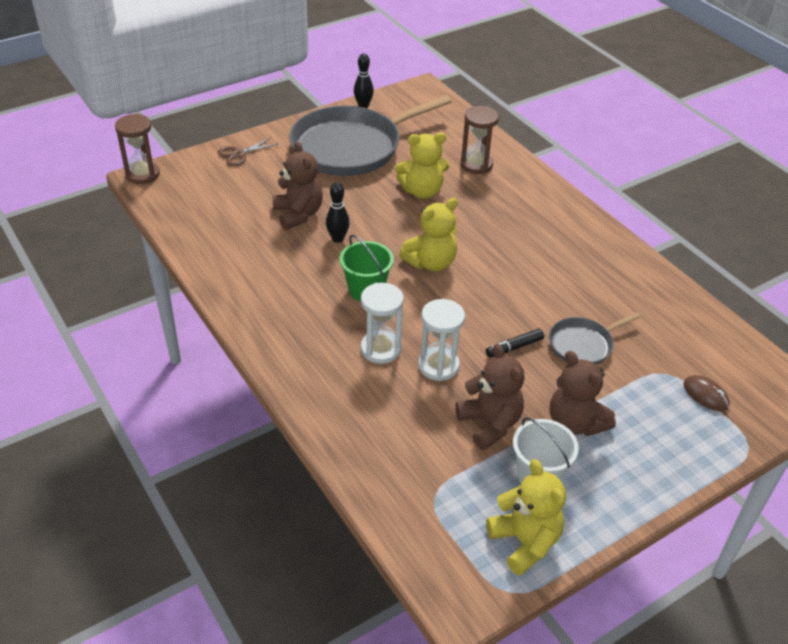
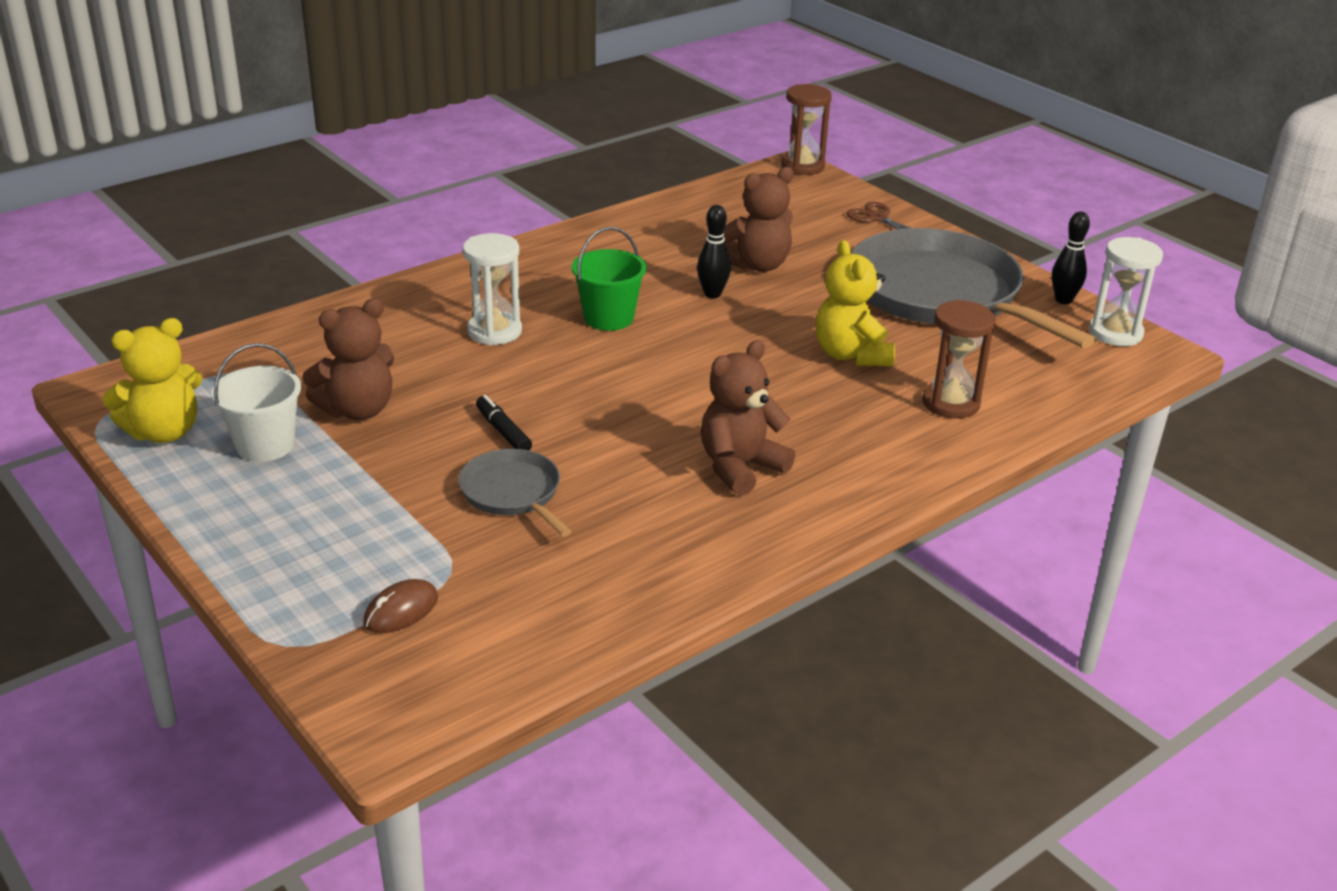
camera: 85 degrees right, 10 degrees down
yellow teddy bear [399,198,458,271] -> none
white hourglass [418,299,465,381] -> white hourglass moved to [1089,237,1163,346]
brown teddy bear [550,351,616,436] -> brown teddy bear moved to [701,340,795,496]

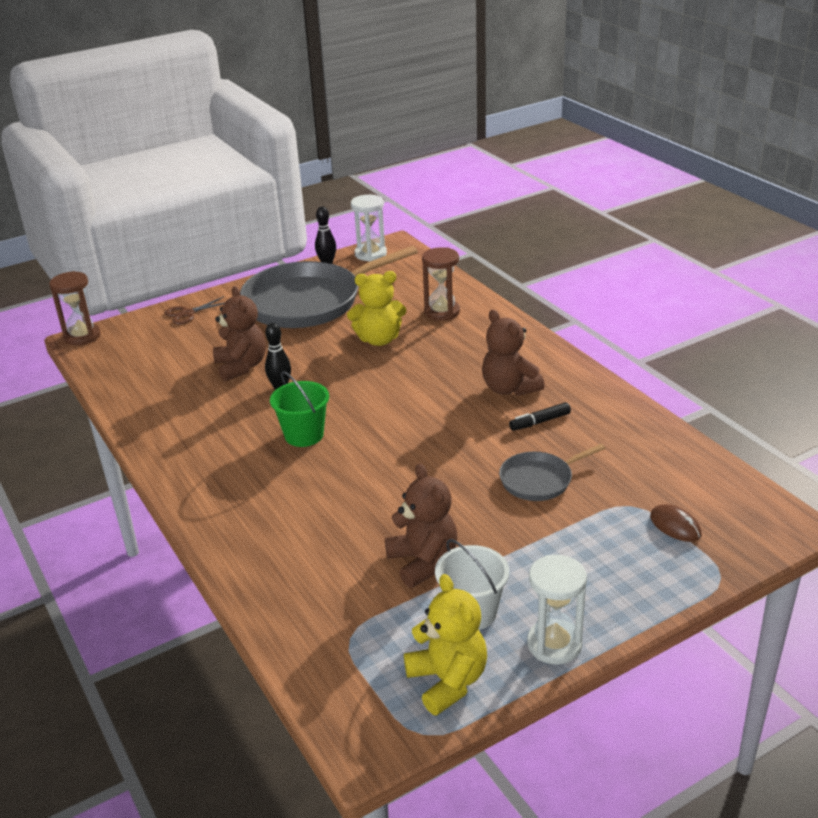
camera: 80 degrees left, 0 degrees up
white hourglass [463,233,522,345] -> white hourglass moved to [527,555,587,664]
black marker [476,395,532,450] -> black marker moved to [509,402,571,431]

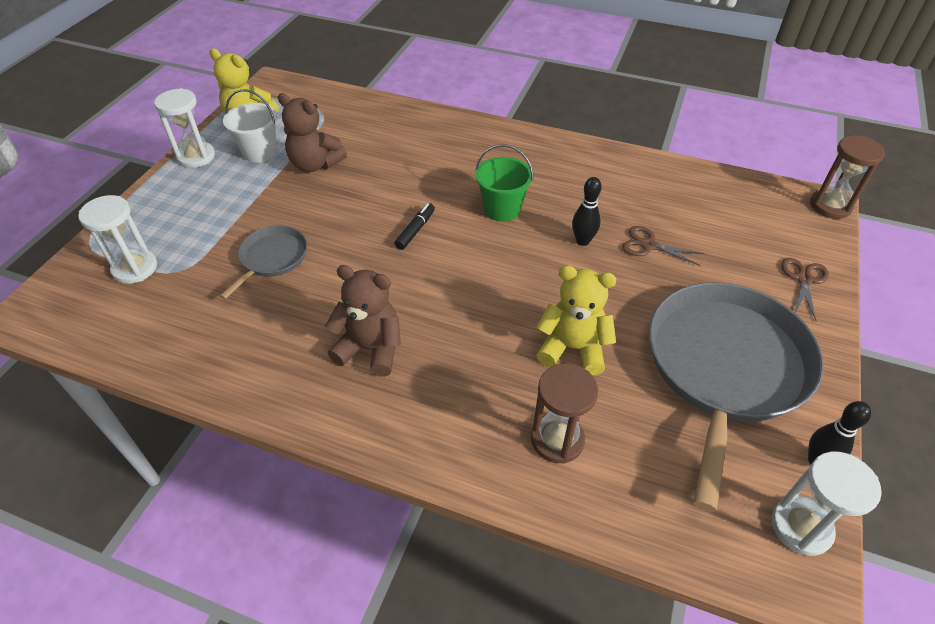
camera: 140 degrees right, 15 degrees up
brown teddy bear [213,286,266,381] -> brown scissors [622,226,704,266]
yellow teddy bear [347,271,406,346] -> yellow teddy bear turned 60 degrees clockwise [536,265,616,375]
black marker [509,402,571,431] -> black marker moved to [394,203,435,250]
brown mouse [650,504,702,542] -> white hourglass [78,195,157,284]

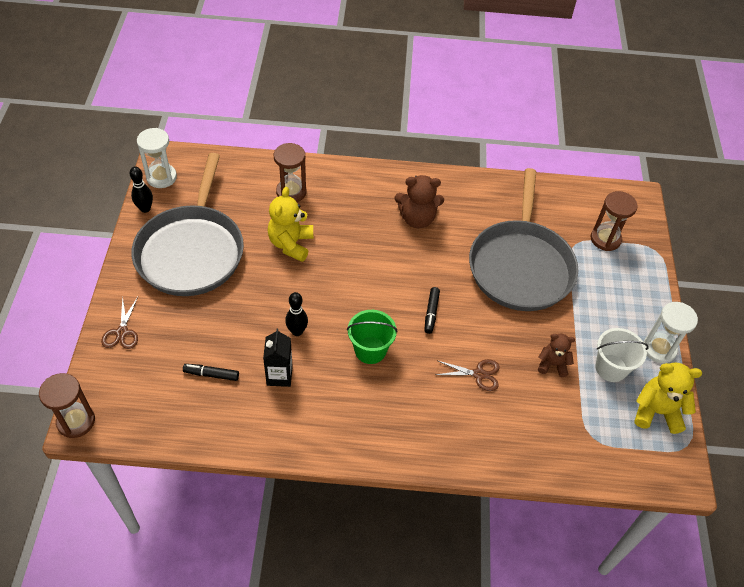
camera: 160 degrees right, 5 degrees up
white hourglass [78,195,157,284] -> brown hourglass [591,191,638,251]
grey pan [220,225,307,299] -> grey pan [469,168,579,311], size x2.13
brown teddy bear [278,93,347,172] -> brown teddy bear [538,334,575,377], size x0.63
yellow teddy bear [536,265,616,375] -> yellow teddy bear turned 105 degrees clockwise [268,187,313,262]
brown scissors [622,226,704,266] -> brown scissors moved to [435,359,500,391]
none -> black marker [183,364,239,381]
none -> black carton [263,329,293,387]

